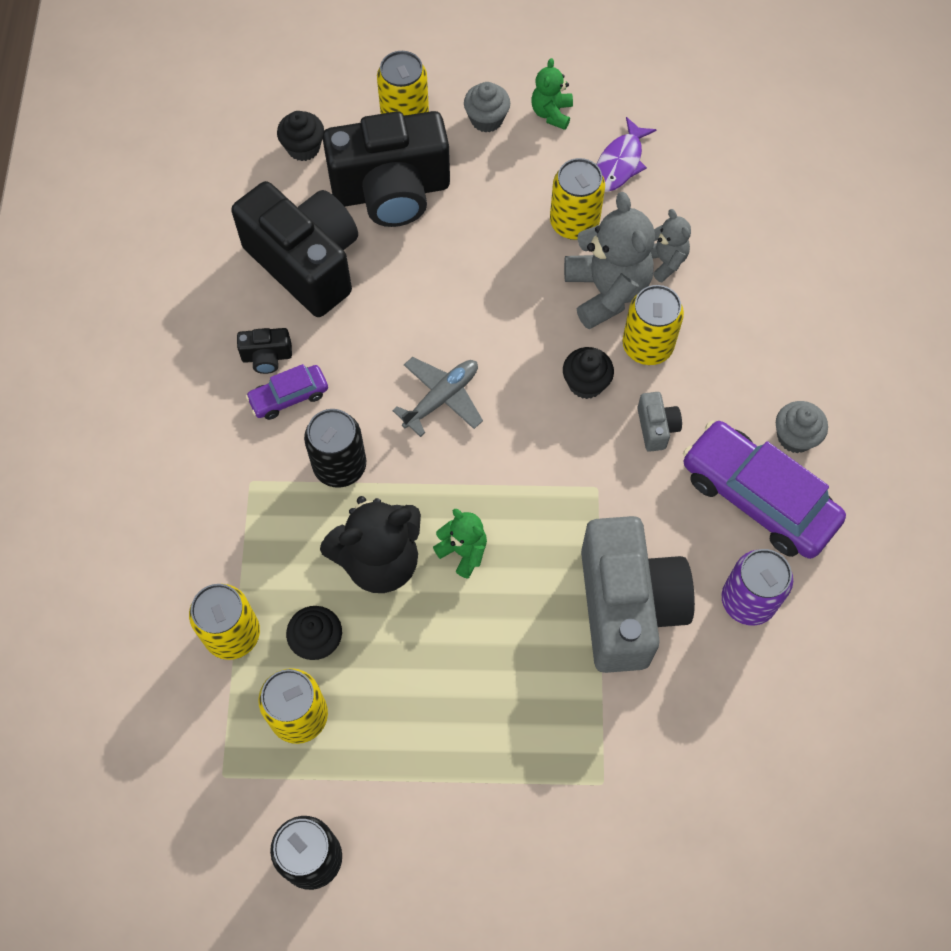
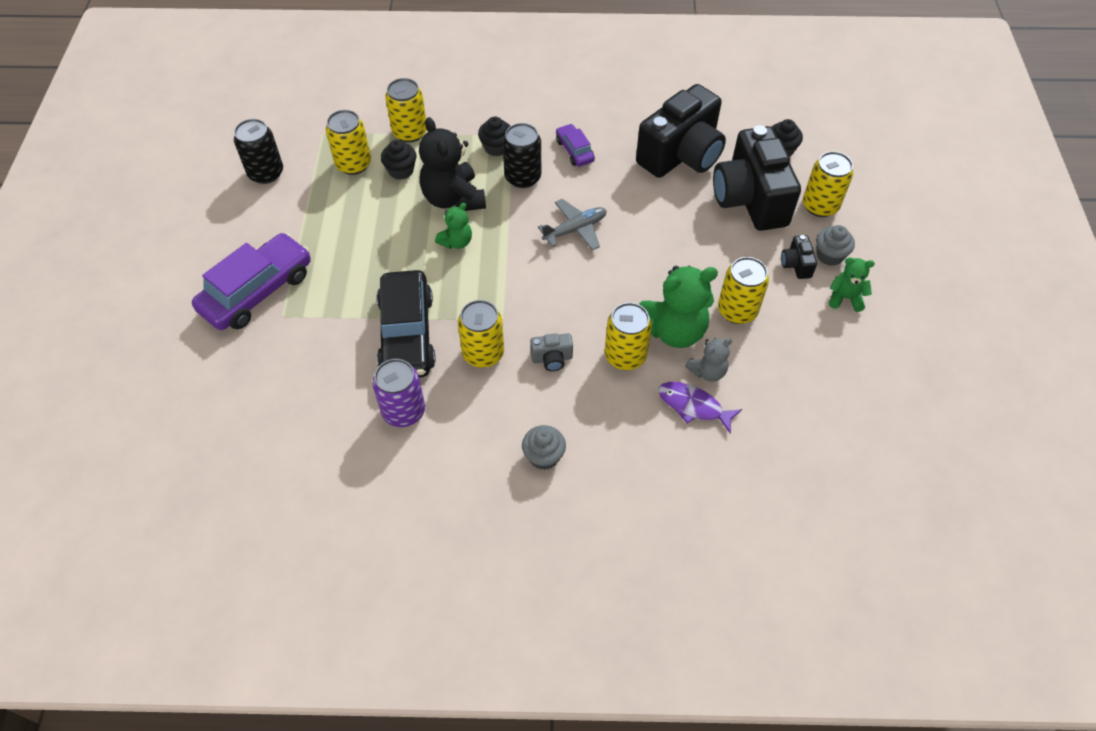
camera: 90 degrees right, 10 degrees down
black camera [237,328,292,374] -> black camera moved to [781,235,817,279]
grey plane [392,357,483,437] -> grey plane turned 75 degrees counterclockwise [538,199,607,250]
black cupcake [563,347,614,399] -> black cupcake moved to [478,117,510,156]
grey teddy bear [564,192,655,329] -> green teddy bear [639,266,718,348]
grey camera [581,516,695,673] -> black car [377,270,436,377]
purple fish [596,117,657,192] -> purple fish moved to [658,382,742,434]
purple car [683,420,846,559] -> purple car moved to [192,233,311,330]
none -> yellow can [458,300,504,368]

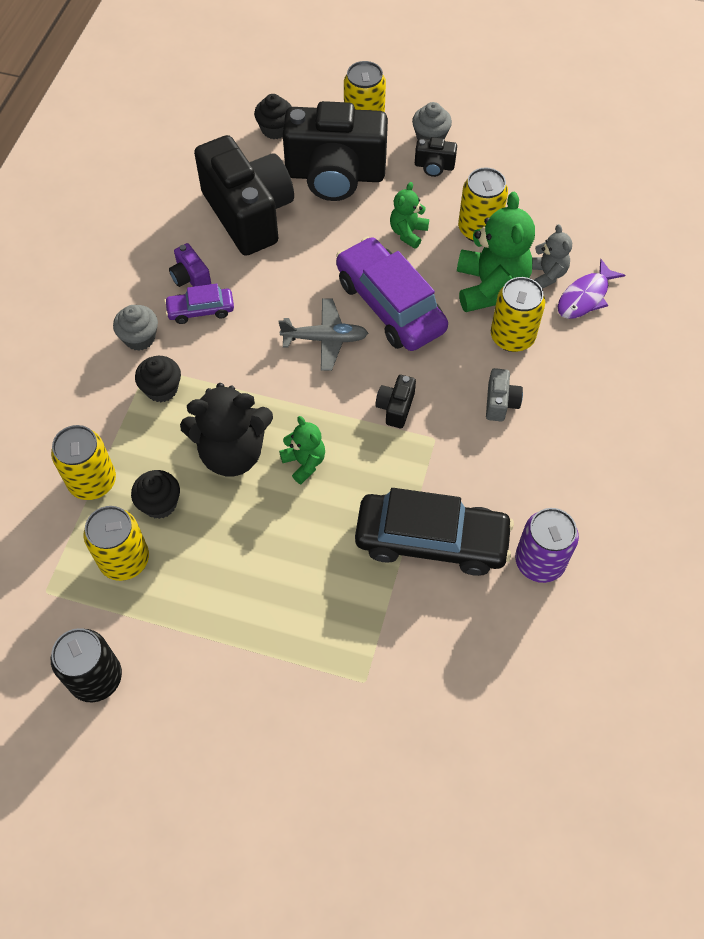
camera: 75 degrees left, 5 degrees up
purple car [192,233,311,330] -> purple car moved to [336,236,448,351]
yellow can [458,300,504,368] -> none
black can [503,123,541,188] -> none
grey cupcake [522,425,566,470] -> grey cupcake moved to [113,305,158,351]
grey plane [538,199,607,250] -> grey plane turned 105 degrees clockwise [279,299,368,371]
green teddy bear [829,257,875,312] -> green teddy bear moved to [390,182,429,249]
none -> purple camera [169,243,211,287]
none -> black camera [375,375,416,428]

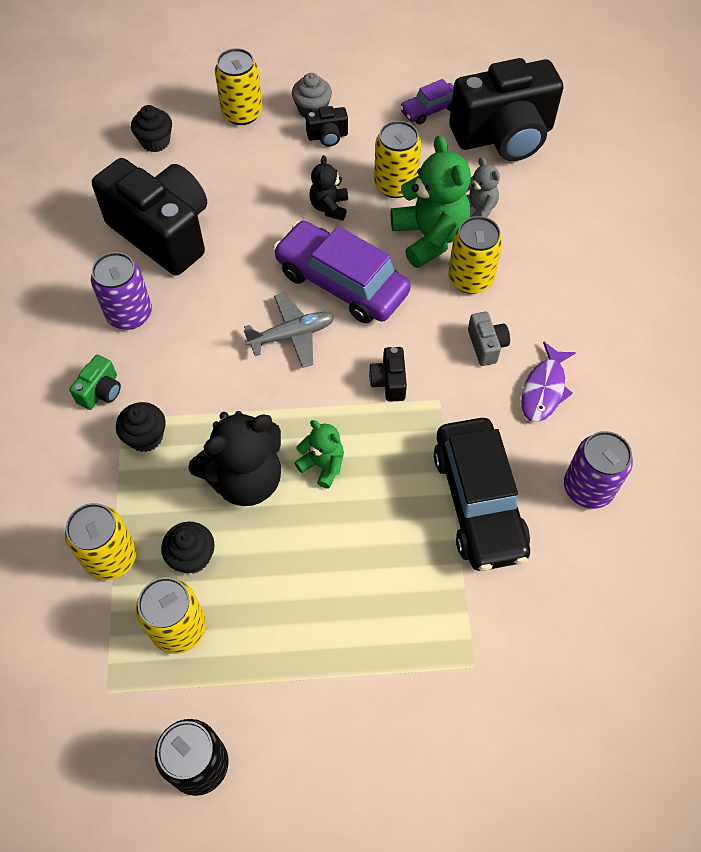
camera: 20 degrees left, 0 degrees up
grey cupcake [113,305,158,351] -> green camera [69,355,121,410]
purple car [164,284,234,324] -> purple car moved to [400,79,454,124]
purple camera [169,243,211,287] -> purple can [91,252,152,330]
black camera [283,101,388,201] -> black camera moved to [449,58,563,161]
black car [355,488,514,576] -> black car turned 90 degrees clockwise [434,418,530,571]
green teddy bear [390,182,429,249] -> black teddy bear [309,155,348,221]
purple fish [558,259,625,319] -> purple fish moved to [521,341,576,422]

